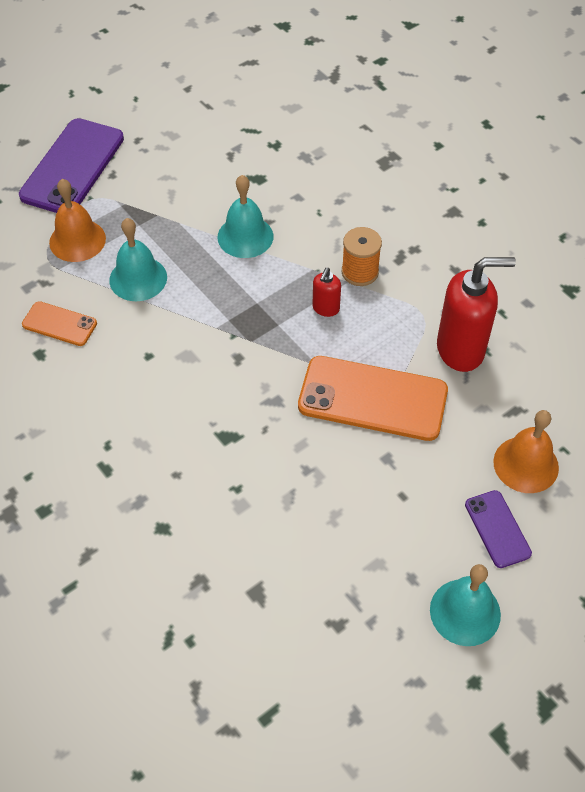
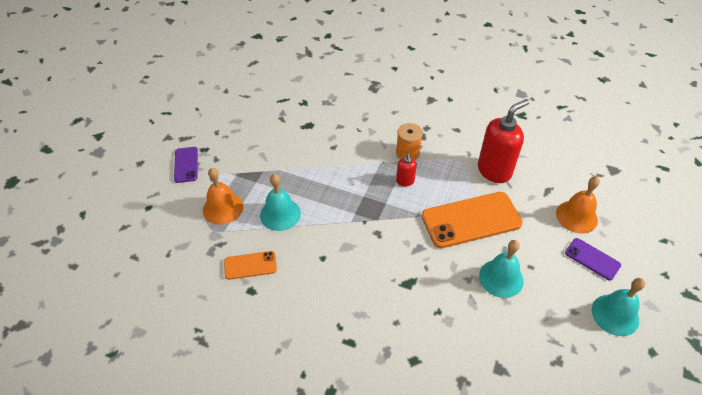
camera: 30 degrees left, 5 degrees down
purple phone [19,118,124,213] -> purple phone [174,147,198,183], size x0.52
turquoise bell [218,175,273,258] -> turquoise bell moved to [479,240,524,298]

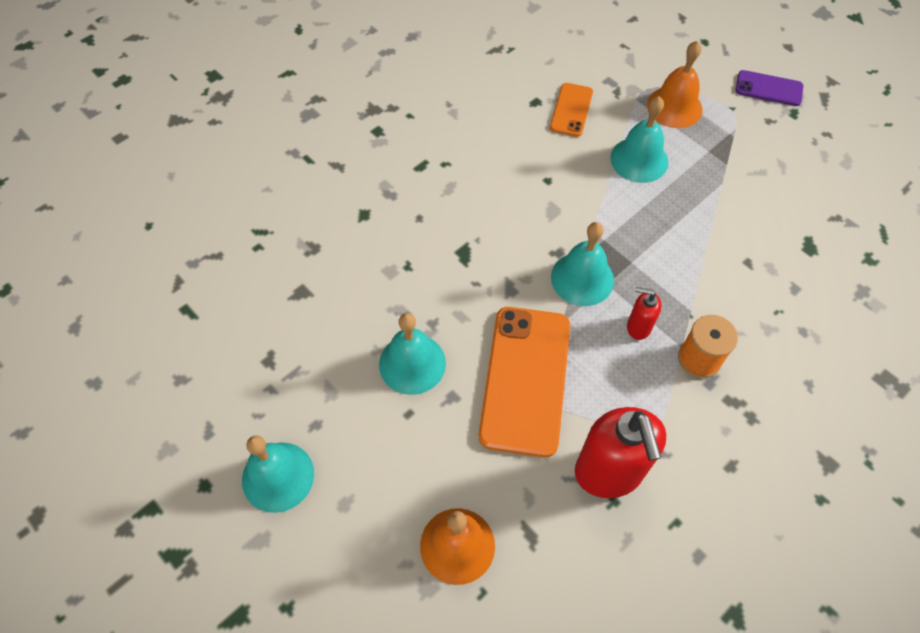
camera: 115 degrees right, 10 degrees up
purple phone [565,238,621,280] -> none
none -> turquoise bell [551,222,614,306]

